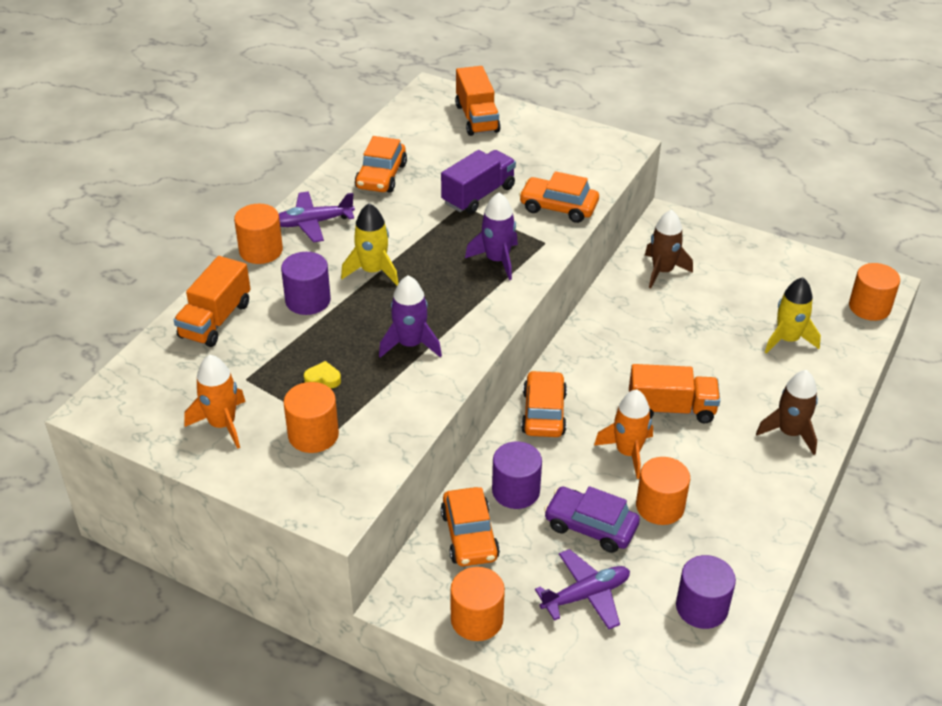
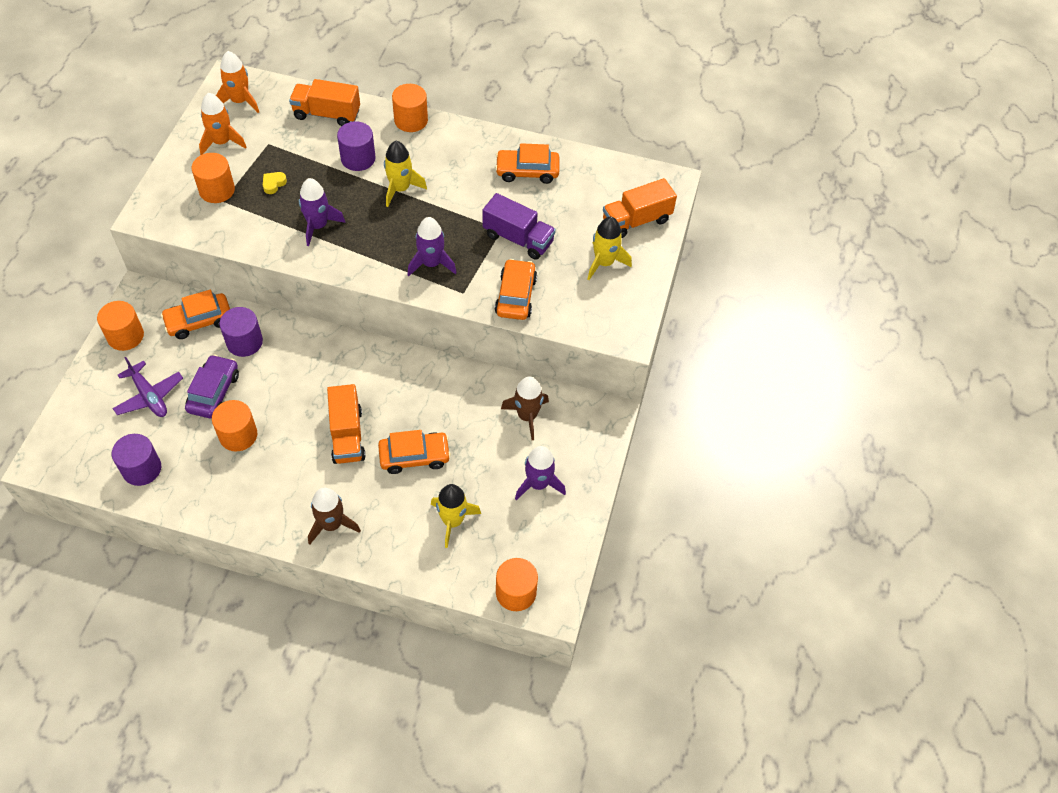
camera: 75 degrees right, 15 degrees up
purple plane [279,191,355,243] -> none
yellow heart [304,361,341,388] -> yellow heart turned 135 degrees counterclockwise [263,172,287,194]
orange car [521,370,567,437] -> orange car moved to [378,430,451,474]
orange rocket [594,389,653,479] -> orange rocket moved to [216,51,259,113]
none -> purple rocket [515,446,566,500]
none -> yellow rocket [588,216,632,280]

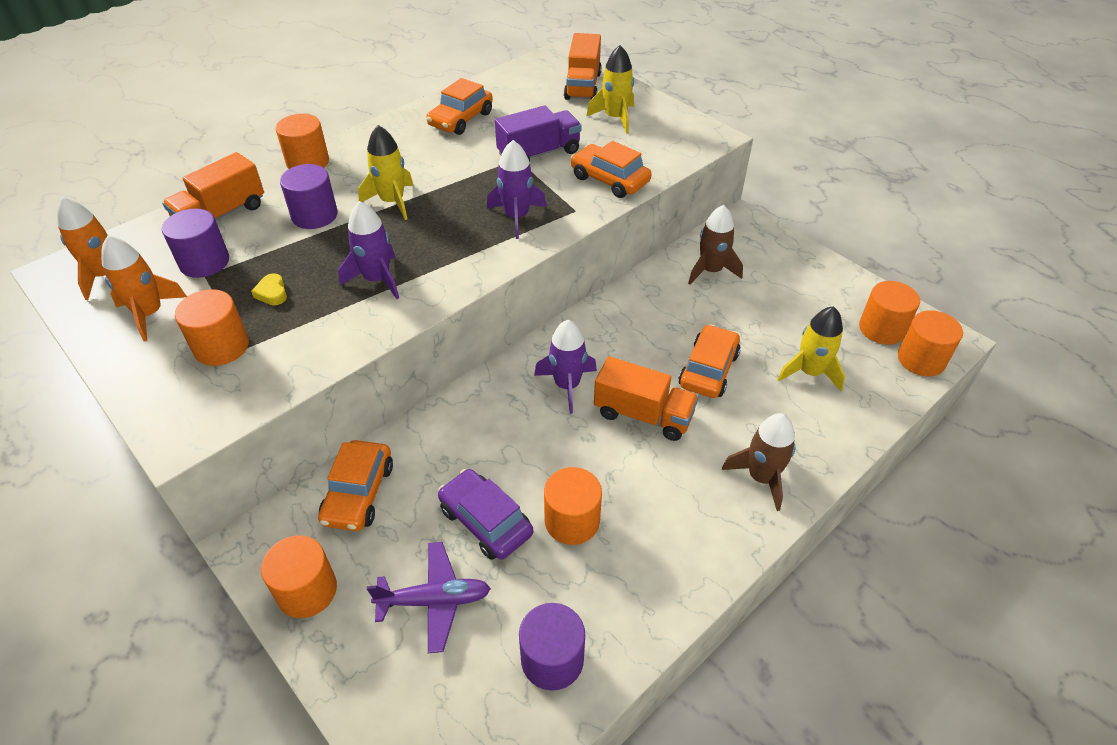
camera: 55 degrees left, 10 degrees down
purple cylinder [220,307,263,357] -> purple cylinder moved to [162,209,229,278]
purple rocket [515,446,566,500] -> purple rocket moved to [534,320,597,414]
none -> orange cylinder [859,281,920,345]

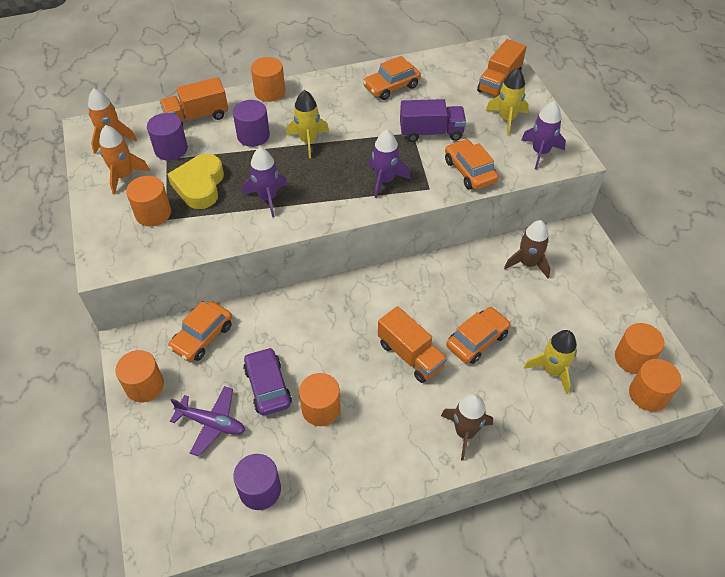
camera: 25 degrees right, 5 degrees up
yellow heart [251,273,287,305] -> yellow heart [167,154,224,209], size x2.38
purple rocket [534,320,597,414] -> purple rocket moved to [521,101,566,169]

